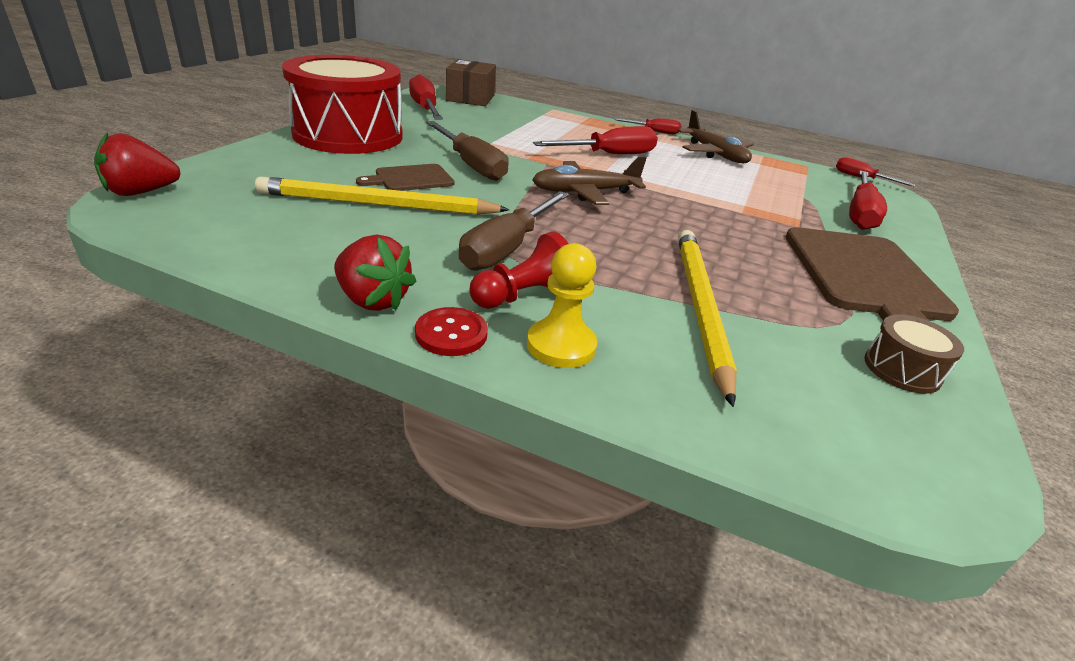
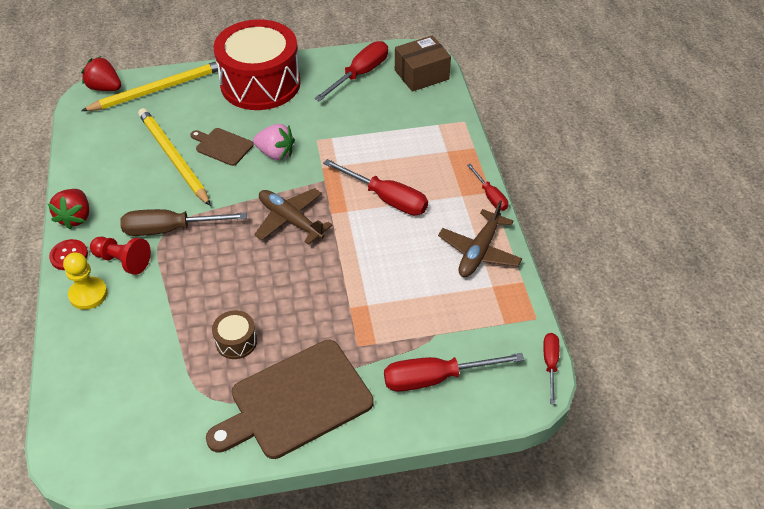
camera: 60 degrees right, 15 degrees up
brown screwdriver [426,121,509,181] -> pink strawberry [253,124,295,160]
yellow pencil [678,230,737,407] -> yellow pencil moved to [81,62,218,111]
brown drum [864,314,964,394] -> brown drum moved to [212,310,257,359]

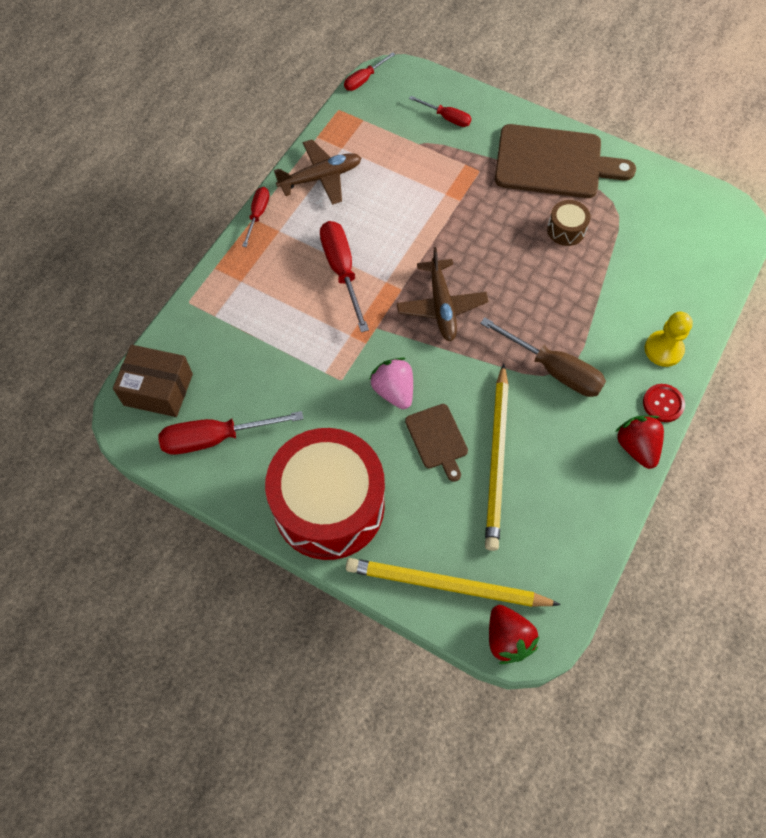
camera: 140 degrees left, 15 degrees up
red strawberry [48,189,89,230] -> red strawberry turned 60 degrees counterclockwise [615,415,664,469]
red pawn [90,237,151,275] -> none
red screwdriver [384,353,524,392] -> red screwdriver [409,96,472,127], size x0.57

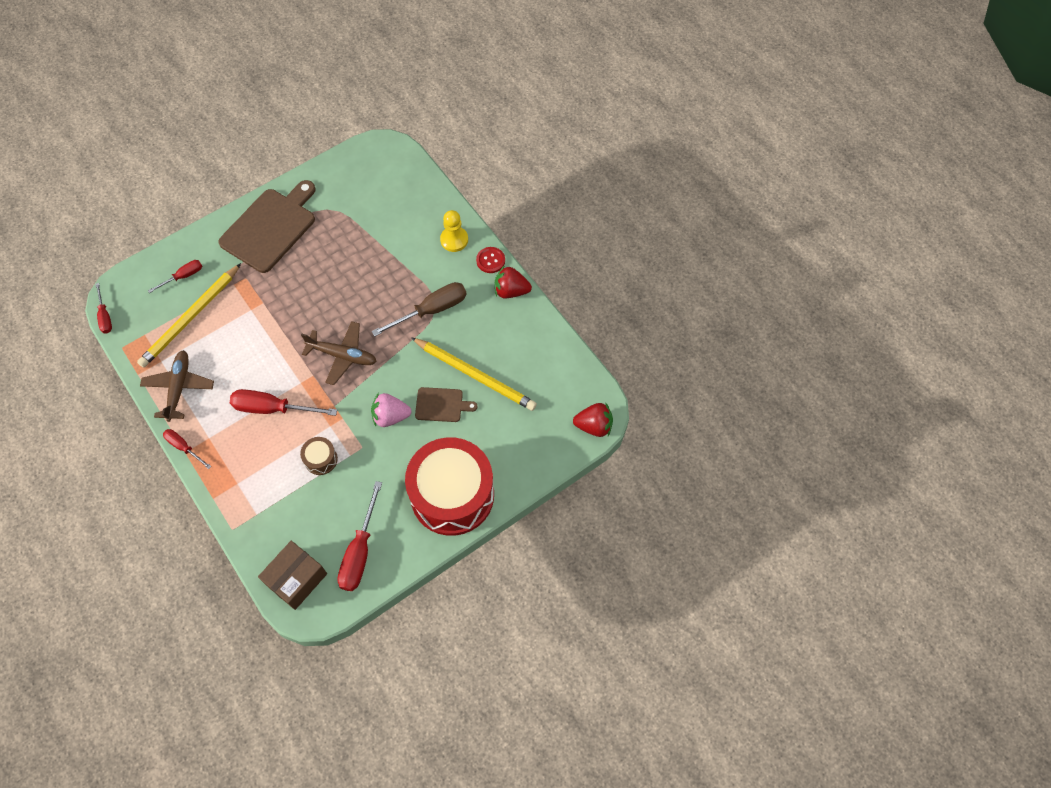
camera: 65 degrees left, 0 degrees up
yellow pencil [346,558,561,607] -> yellow pencil moved to [137,263,241,368]
brown drum [547,200,590,246] -> brown drum moved to [300,437,338,475]

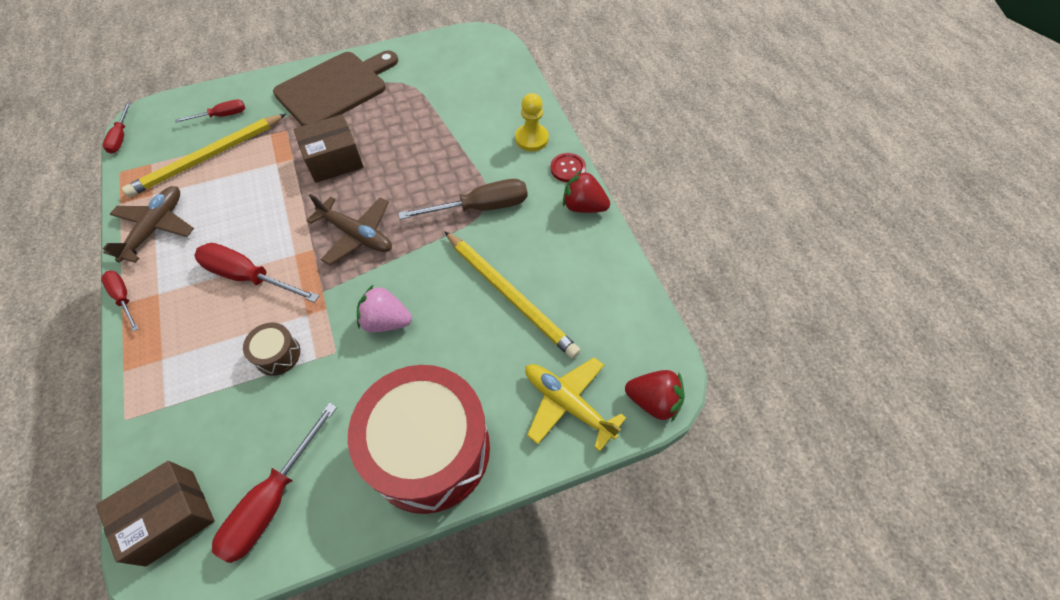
camera: 15 degrees right, 5 degrees down
brown cutting board [415,387,477,422] -> none
none -> brown box [294,114,364,183]
none -> yellow plane [525,357,626,451]

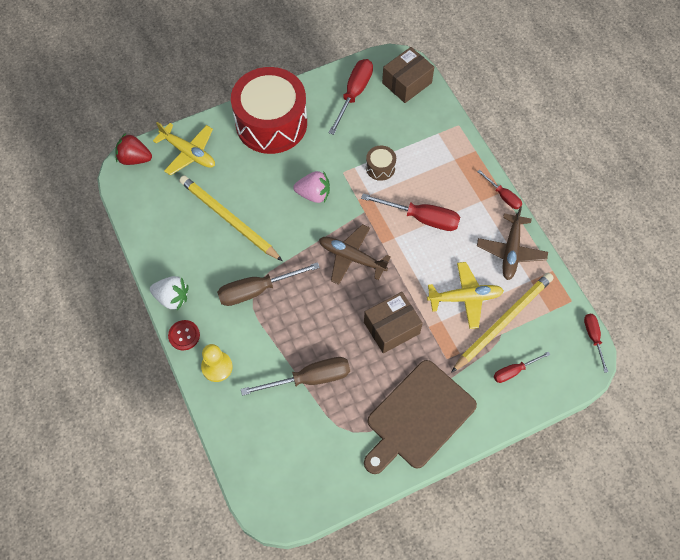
camera: 175 degrees right, 5 degrees up
red strawberry [563,170,610,213] -> white strawberry [150,276,189,310]
none -> brown screwdriver [241,357,350,396]
none -> yellow plane [427,262,504,329]

